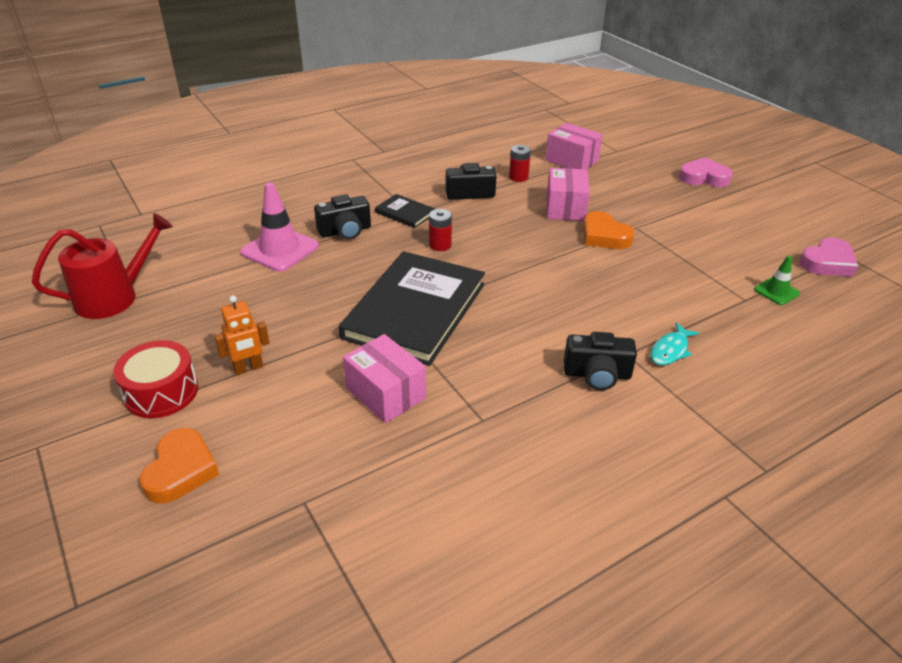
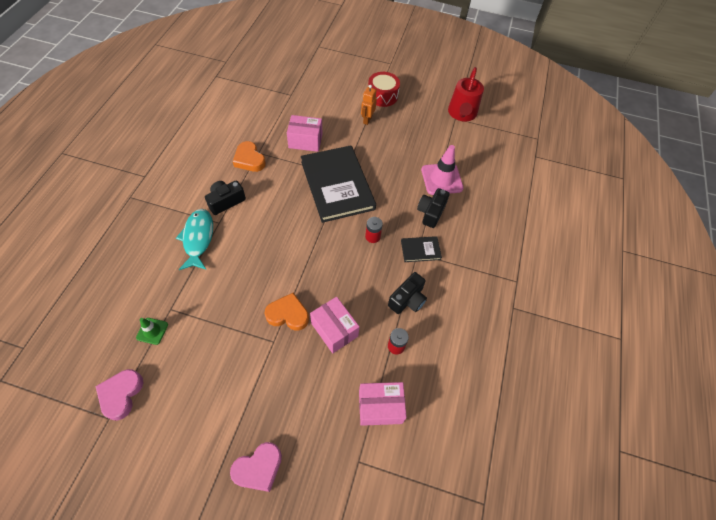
camera: 135 degrees right, 20 degrees up
orange heart [139,428,219,504] -> orange heart moved to [233,141,266,172]
turquoise fish [651,323,699,365] -> turquoise fish [176,209,213,270], size x1.68

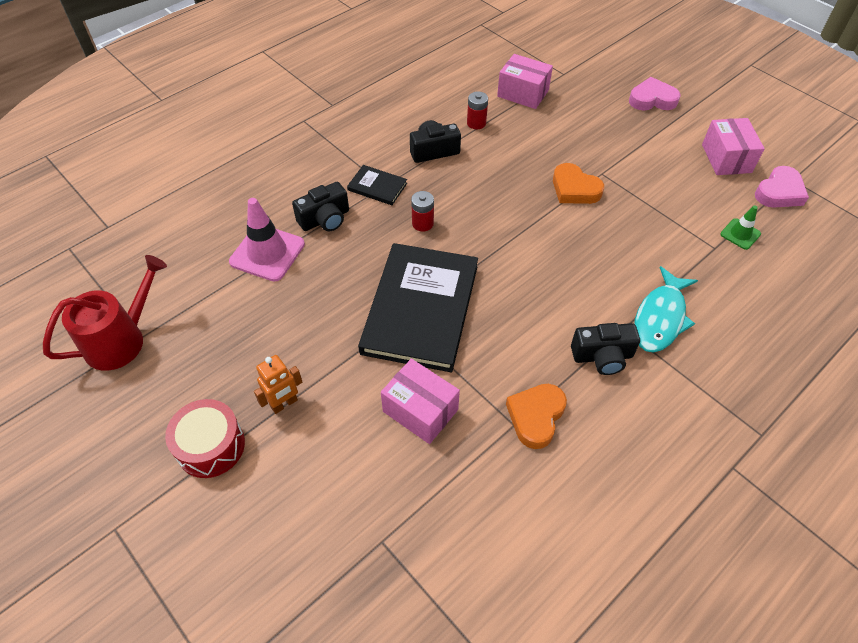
camera: 145 degrees left, 5 degrees down
orange heart [233,141,266,172] -> orange heart turned 150 degrees counterclockwise [506,384,567,449]
pink box [310,297,359,353] -> pink box moved to [702,118,765,175]

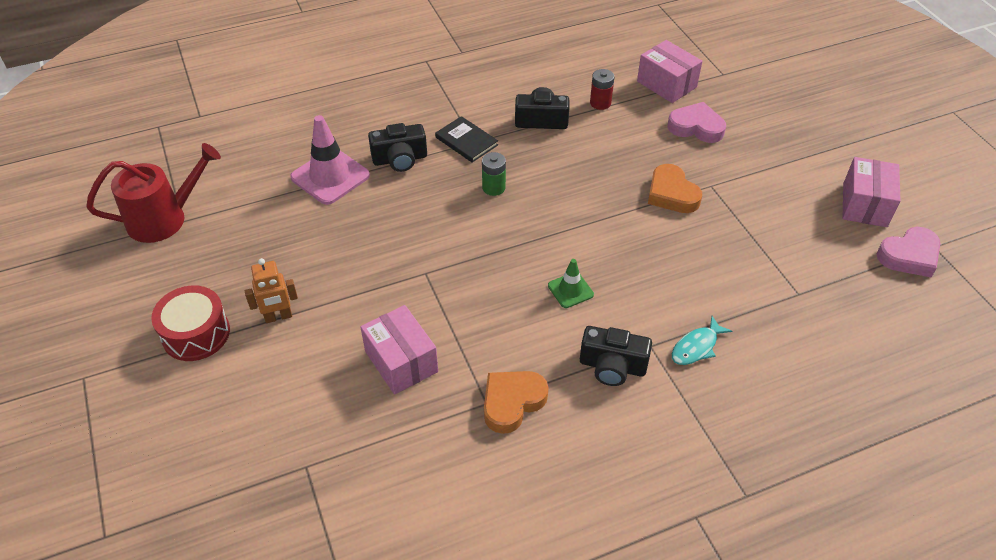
camera: 20 degrees right, 5 degrees down
black book [358,243,478,372] -> none
red battery [411,191,434,232] -> green battery [482,152,506,196]
pink heart [629,77,680,111] -> pink heart moved to [667,102,726,143]
turquoise fish [634,266,698,352] -> turquoise fish [672,316,732,365], size x0.59
green traffic cone [720,205,761,250] -> green traffic cone moved to [548,259,594,308]

